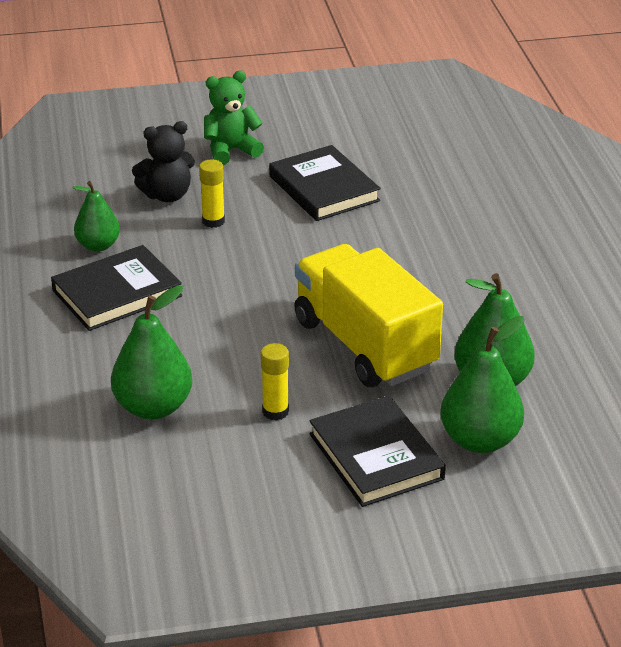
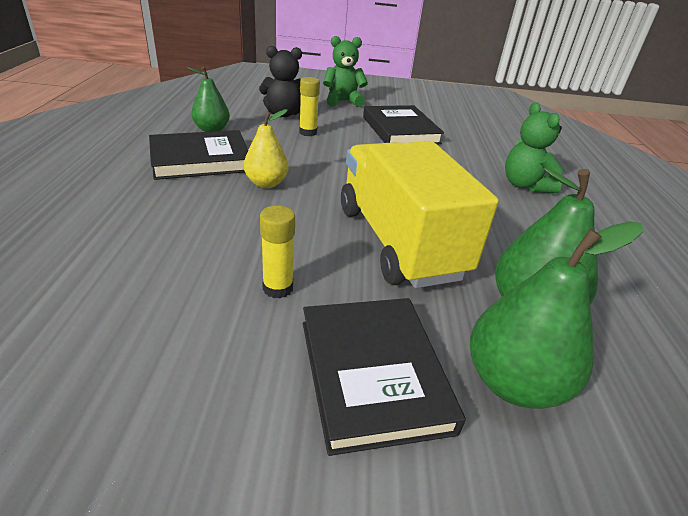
camera: 10 degrees right, 0 degrees up
green pear [111,285,193,419] -> none
none -> yellow pear [244,109,289,188]
none -> green teddy bear [505,102,563,193]

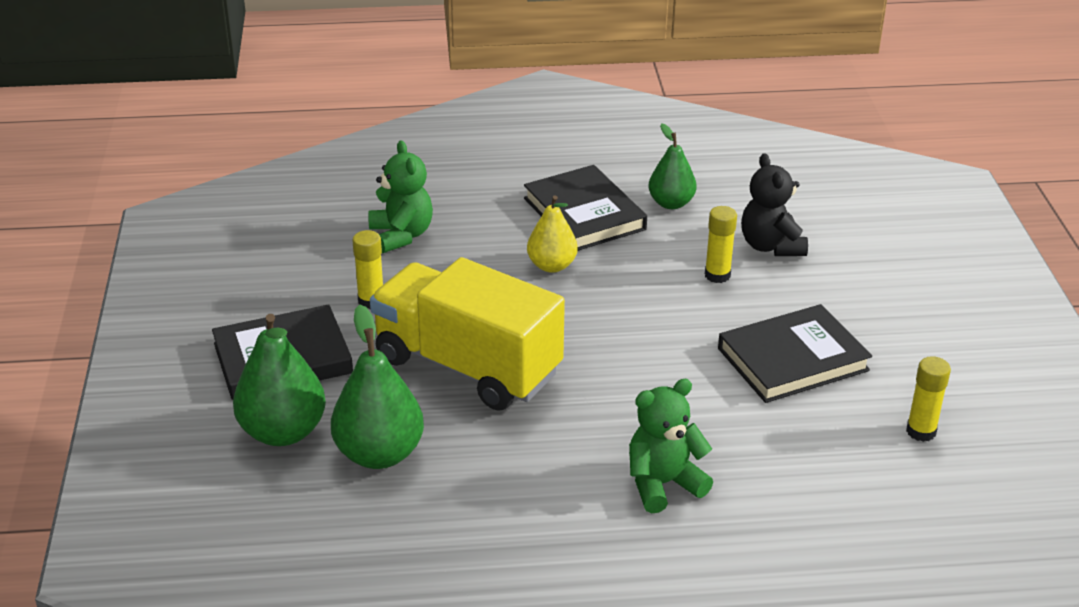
camera: 85 degrees right, 0 degrees up
green teddy bear [323,36,368,107] -> green teddy bear moved to [368,140,433,253]
yellow truck [341,141,499,288] -> yellow truck turned 120 degrees counterclockwise [370,257,565,411]
none -> yellow glue stick [906,356,951,442]

